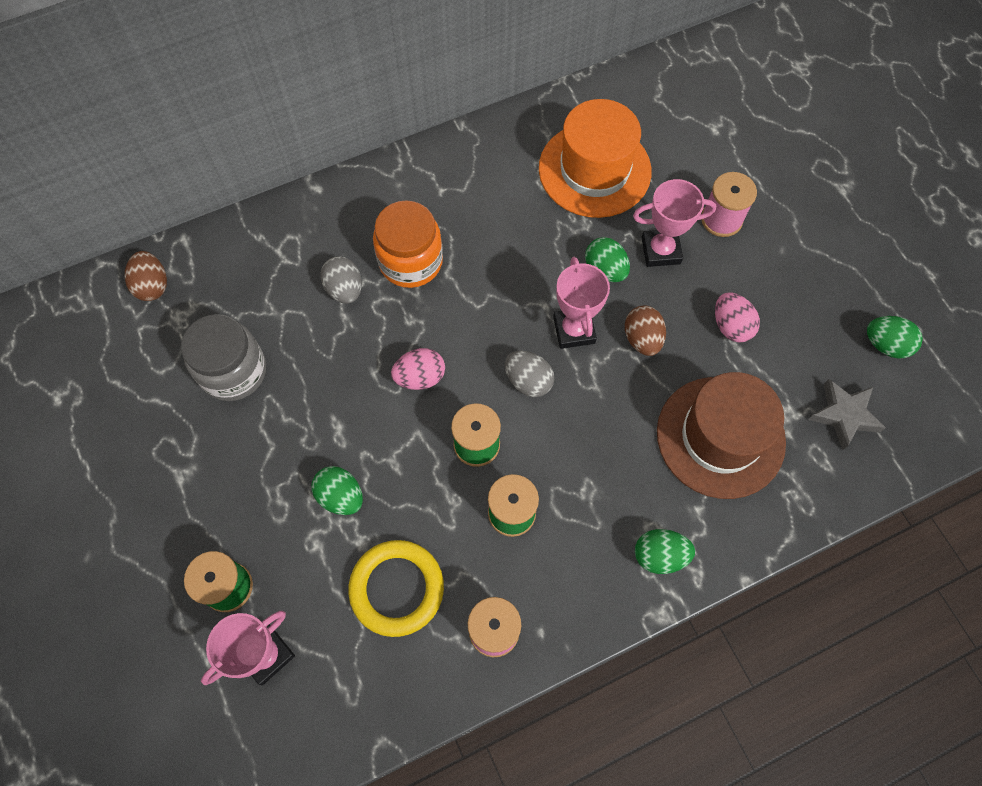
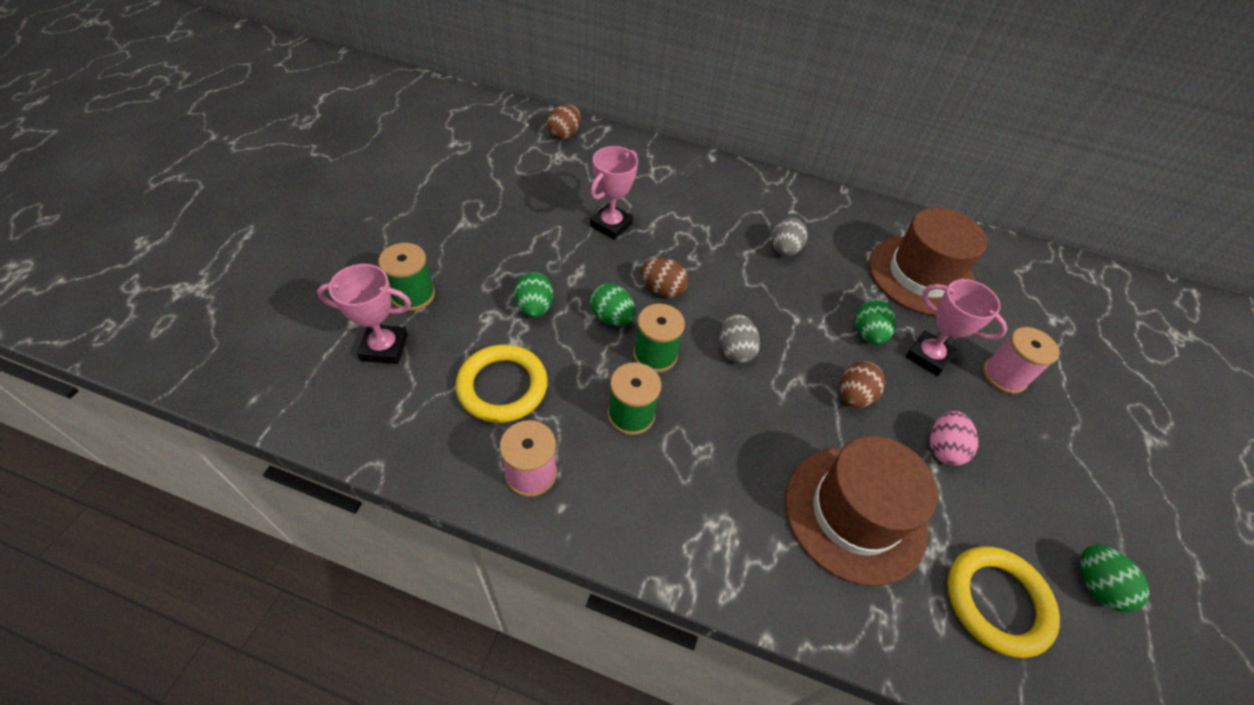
camera: 40 degrees right, 15 degrees down
grey jar [181,314,266,401] -> none
grey egg [320,256,362,304] -> grey egg moved to [772,217,808,256]
orange jar [373,201,443,288] -> none
pink egg [391,348,445,390] -> brown egg [641,258,688,298]
orange hat [539,99,652,218] -> brown hat [869,208,987,316]
pink trophy [553,257,610,349] -> pink trophy moved to [590,146,638,240]
green egg [635,529,695,574] -> green egg moved to [590,283,636,326]
grey star [808,379,886,450] -> yellow ring [947,546,1060,658]

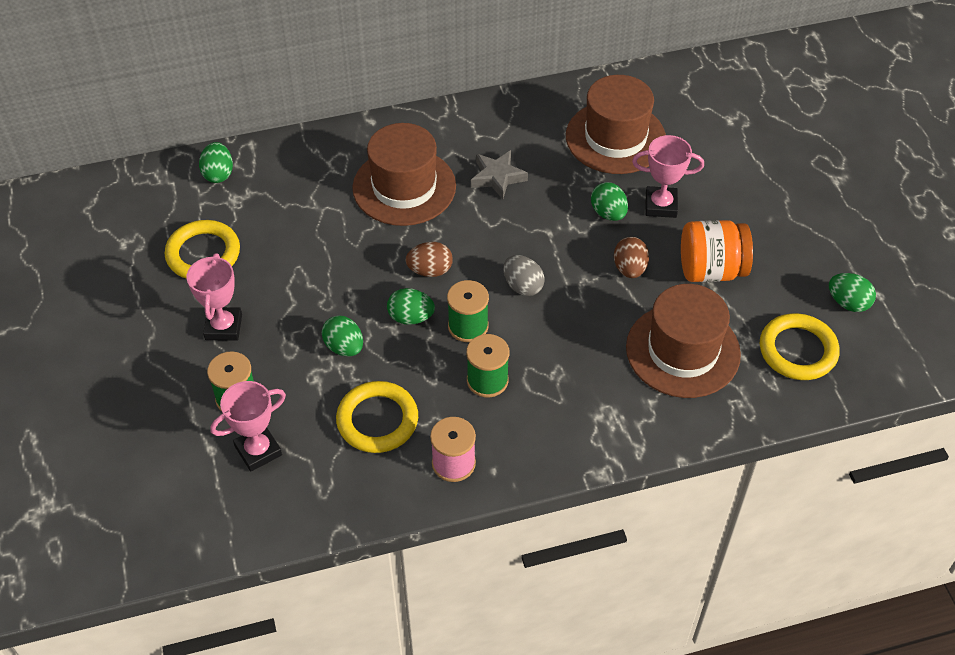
camera: 30 degrees left, 0 degrees up
brown egg [547,104,581,139] -> green egg [199,142,233,183]
pink trophy [590,146,638,240] -> pink trophy moved to [186,253,242,341]
grey egg [772,217,808,256] -> grey star [471,150,528,199]
pink egg [929,411,979,466] -> orange jar [681,220,753,282]
pink spool [983,327,1059,394] -> none
none -> yellow ring [165,220,240,278]
none -> brown hat [352,123,456,226]

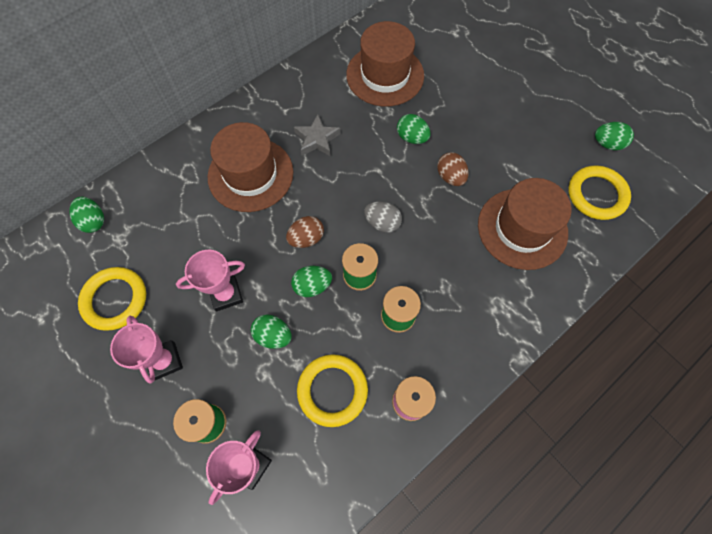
camera: 25 degrees left, 15 degrees up
pink trophy [632,135,704,218] -> pink trophy moved to [176,250,245,311]
orange jar [681,220,753,282] -> none

